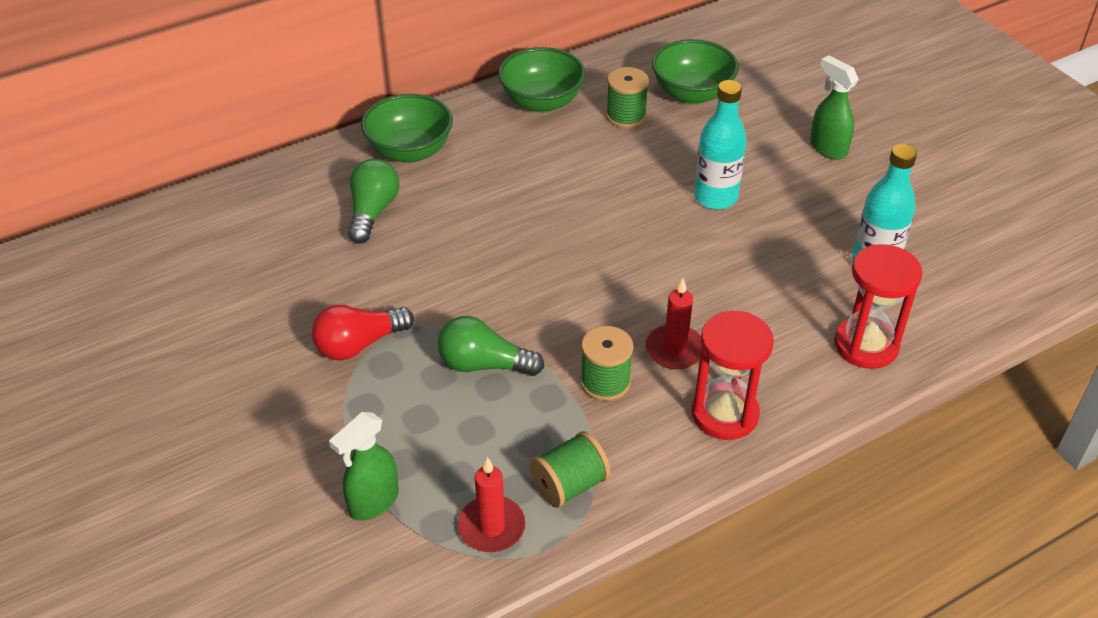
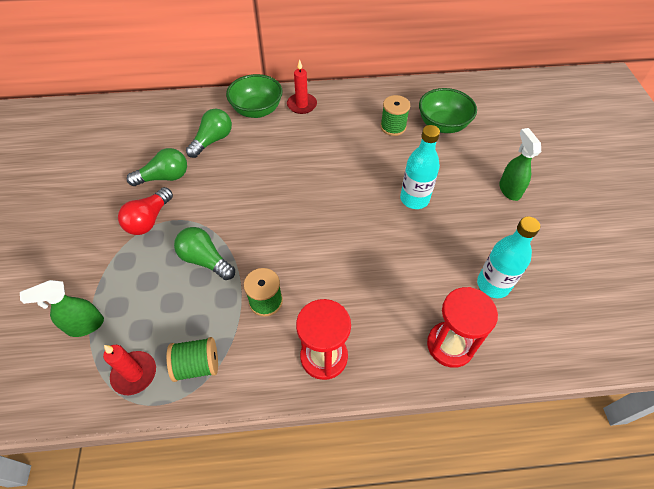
camera: 25 degrees right, 10 degrees up
red light bulb [312,305,414,360] -> red light bulb turned 60 degrees counterclockwise [118,187,173,235]
green bowl [498,47,586,113] -> none
red candle [646,278,702,369] -> red candle moved to [287,59,317,114]
none -> green light bulb [127,148,187,186]

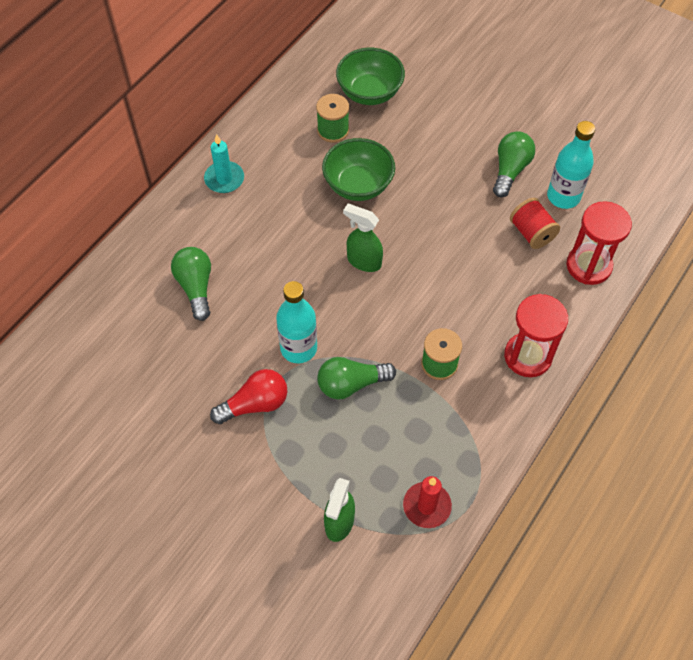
camera: 50 degrees left, 5 degrees up
red light bulb [118,187,173,235] -> red light bulb turned 90 degrees counterclockwise [210,369,287,424]
green light bulb [127,148,187,186] -> green light bulb moved to [493,131,535,198]
green spool [166,337,218,382] -> none
green bowl [226,74,283,118] -> green bowl moved to [322,138,395,201]
red candle [287,59,317,114] -> turquoise candle [204,134,244,193]
turquoise bottle [400,125,440,209] -> turquoise bottle moved to [276,281,317,363]
green spray bottle [499,128,541,201] -> green spray bottle moved to [343,204,383,272]
none -> red spool [510,198,560,249]

